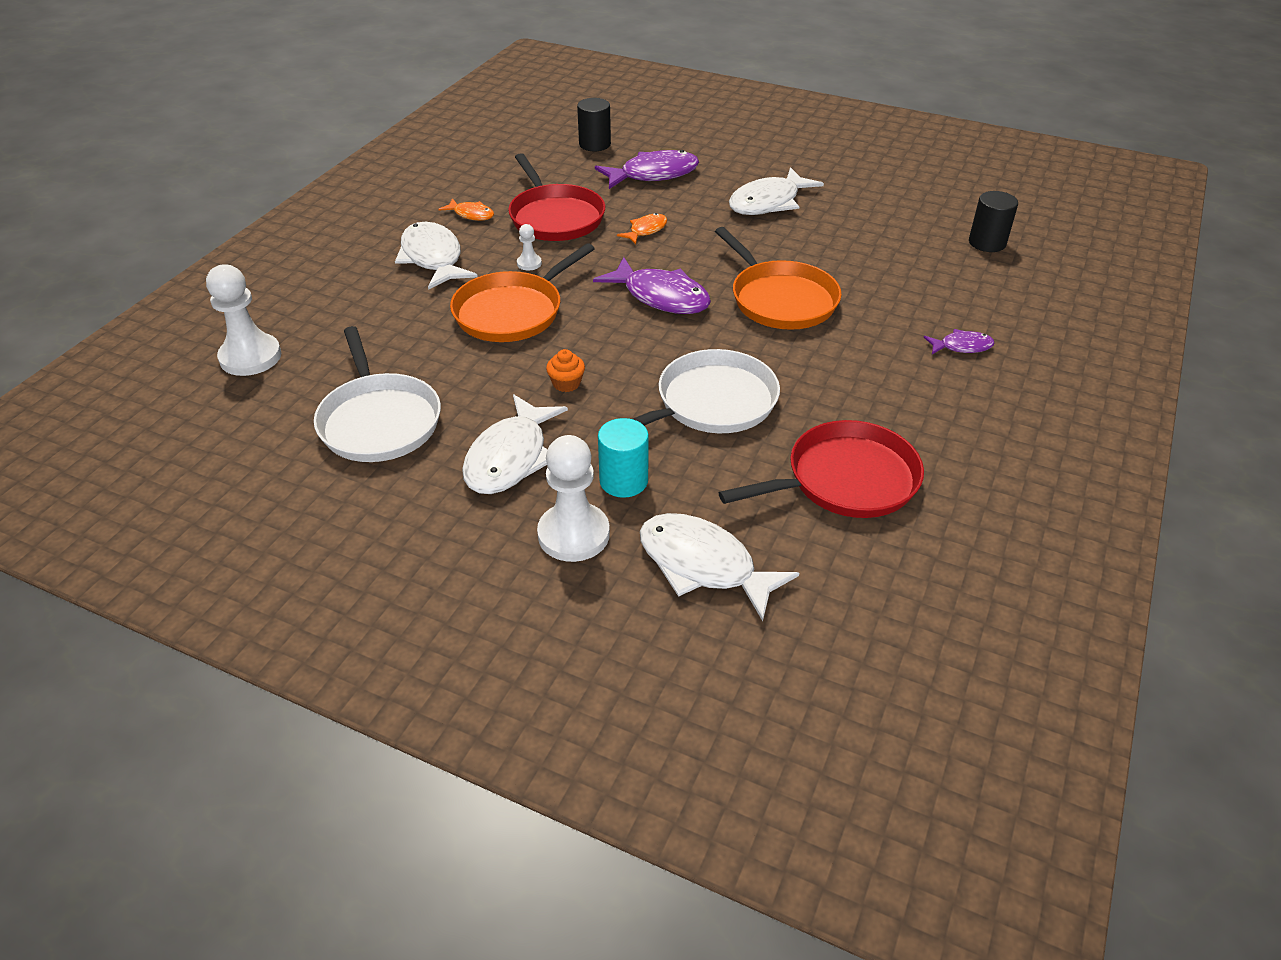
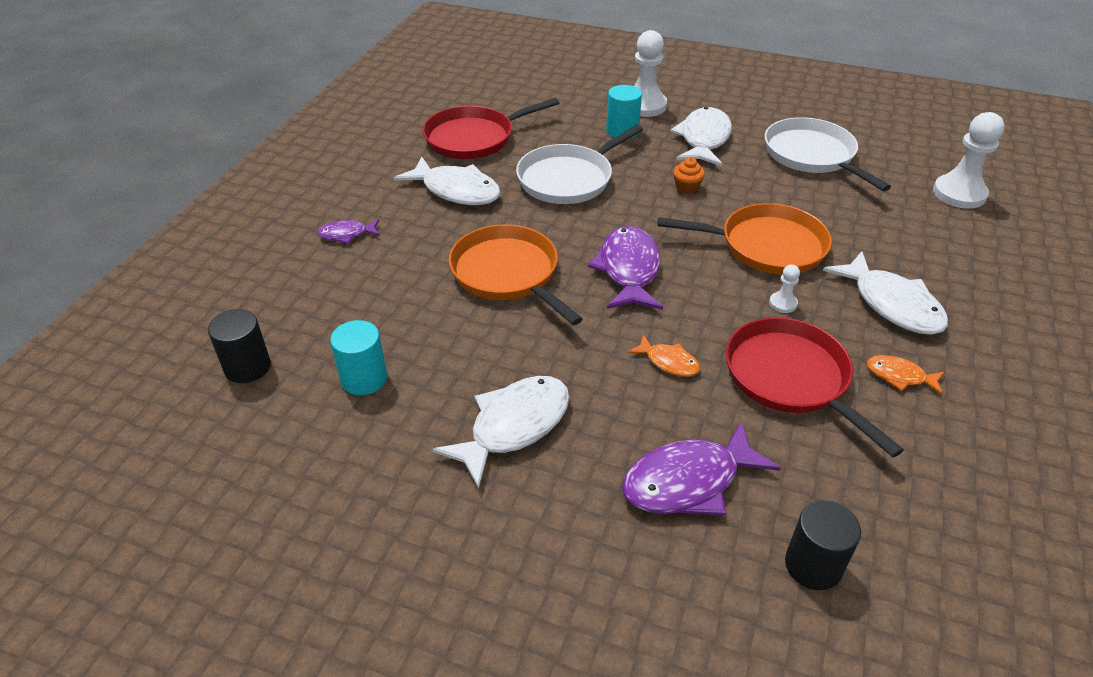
camera: 175 degrees right, 0 degrees up
orange pan [450,243,595,342] -> orange pan turned 60 degrees clockwise [657,203,832,275]
purple fish [593,257,711,314] -> purple fish turned 60 degrees clockwise [588,226,663,310]
orange fish [617,213,667,244] -> orange fish turned 90 degrees counterclockwise [627,334,700,377]
white fish [640,513,799,621] -> white fish moved to [394,156,501,205]
none -> turquoise cylinder [330,320,387,395]

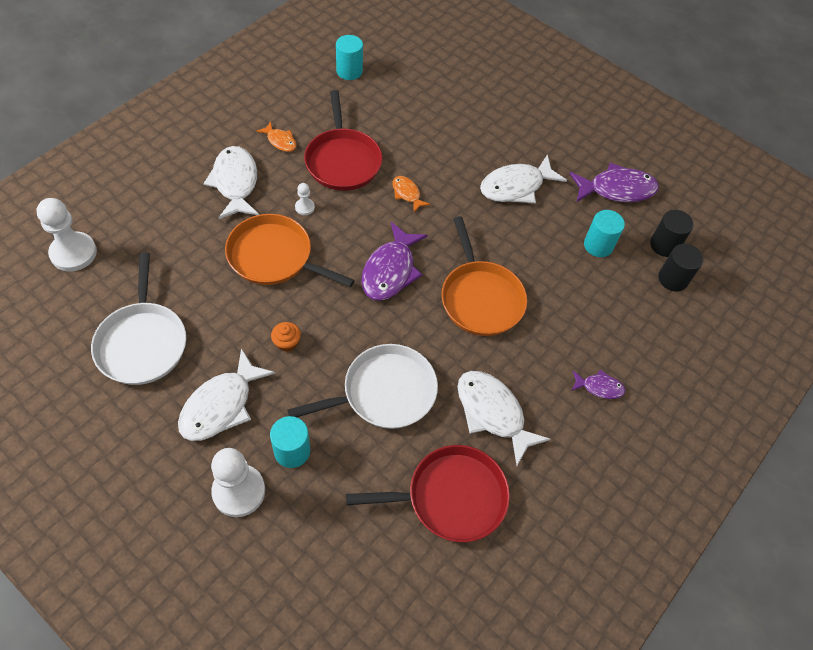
camera: 165 degrees left, 15 degrees up
purple fish [622,421,781,515] -> purple fish moved to [570,163,659,203]
black cylinder [785,500,861,590] -> black cylinder moved to [650,210,694,257]
none -> turquoise cylinder [336,35,363,80]

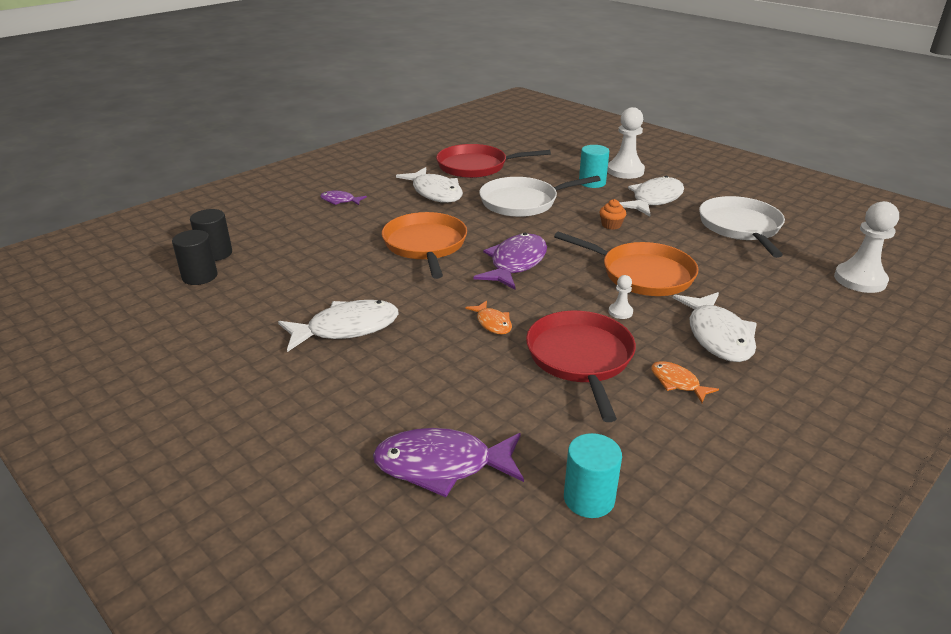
camera: 170 degrees left, 25 degrees down
purple fish [570,163,659,203] -> purple fish moved to [373,428,524,497]
turquoise cylinder [584,210,625,257] -> none

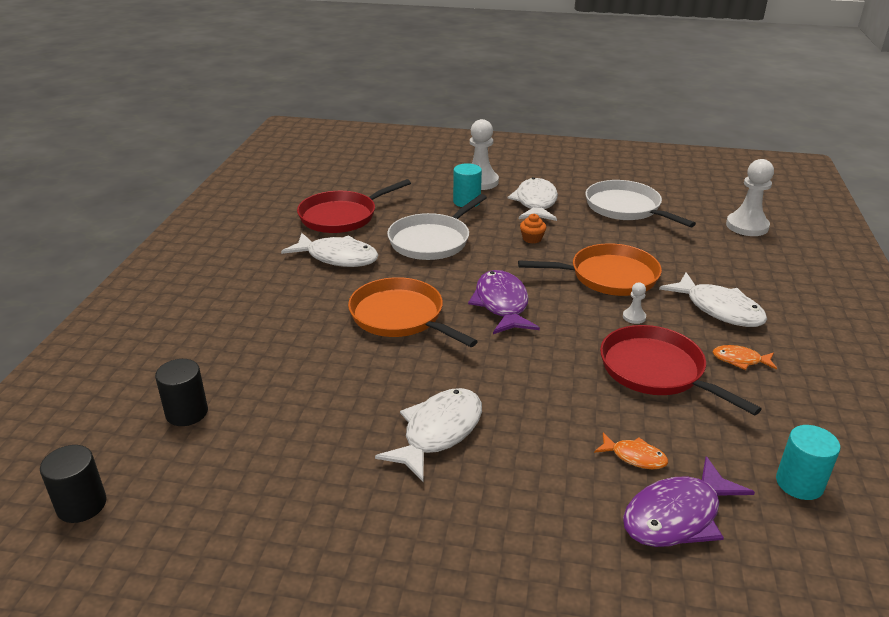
camera: 35 degrees left, 0 degrees up
black cylinder [172,230,218,285] -> black cylinder moved to [40,445,107,523]
purple fish [320,191,367,205] -> none
orange fish [465,300,512,334] -> orange fish moved to [594,433,668,469]

